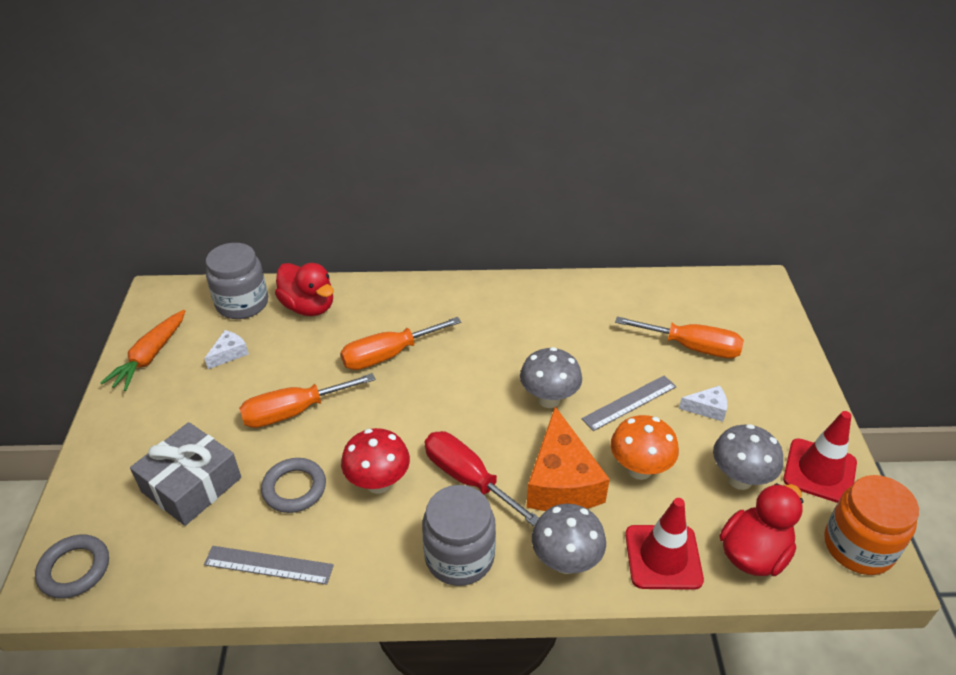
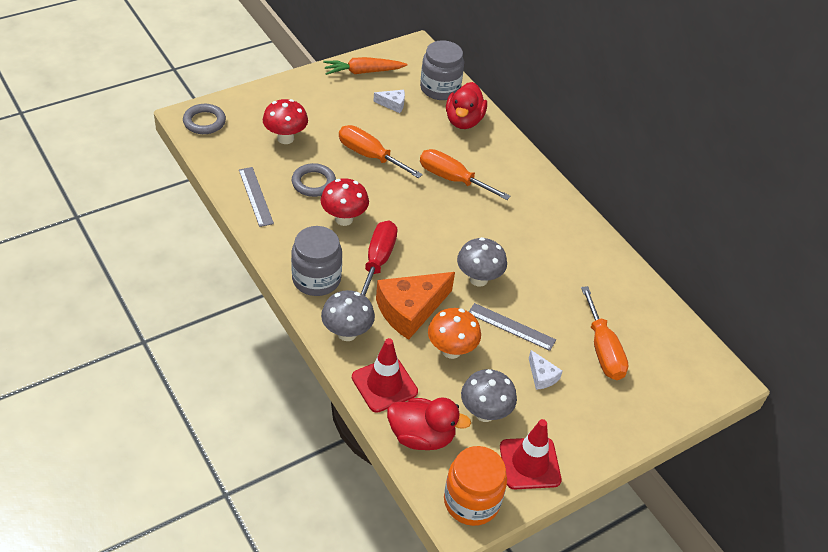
camera: 55 degrees right, 5 degrees up
grey gift [130,422,241,526] -> red mushroom [263,99,308,144]

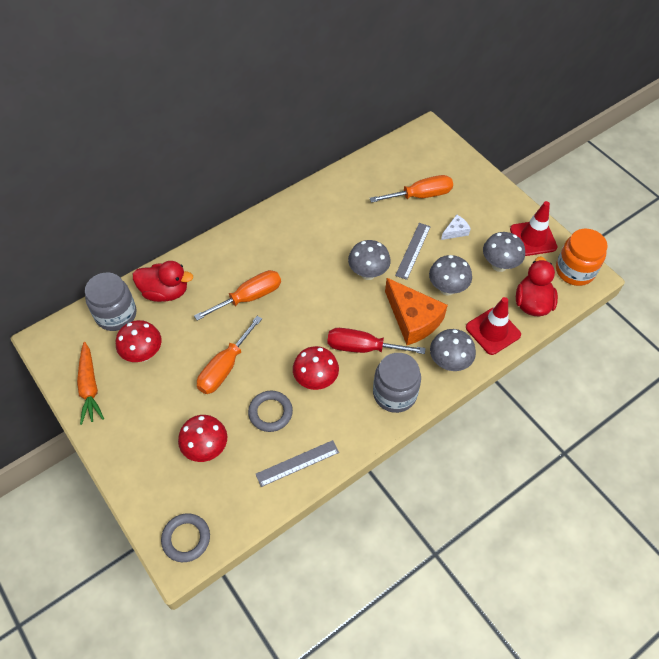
camera: 90 degrees left, 10 degrees up
white cheese [373,90,405,113] -> red mushroom [116,320,162,362]
orange screwdriver [420,149,511,200] -> orange screwdriver turned 150 degrees counterclockwise [194,270,281,321]
orange mushroom [428,308,481,359] -> grey mushroom [429,255,472,295]

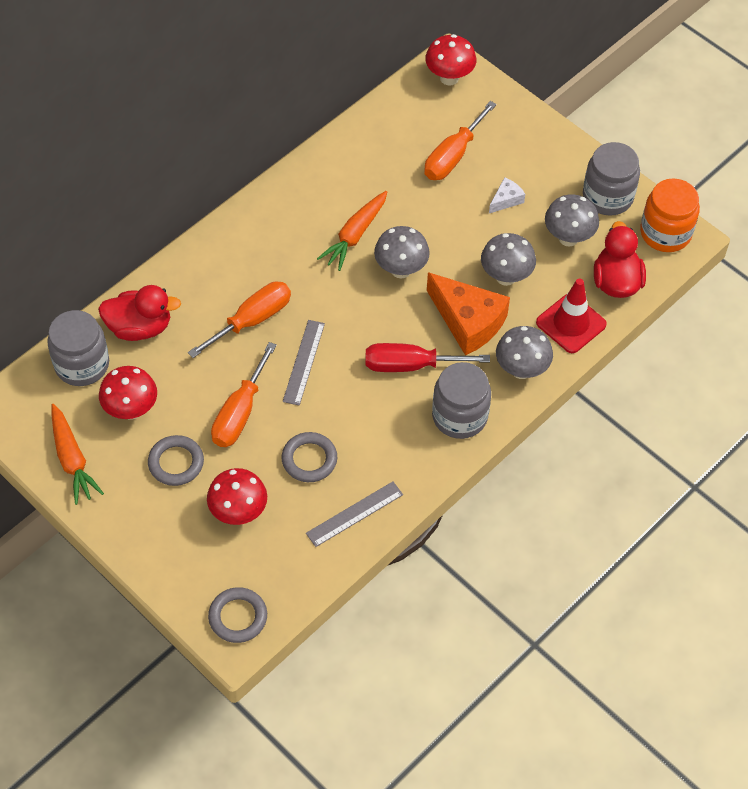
camera: 10 degrees left, 0 degrees up
red mushroom [293,346,339,390] -> red mushroom moved to [425,34,476,85]
orange screwdriver [370,175,453,203] -> orange screwdriver turned 150 degrees clockwise [424,101,497,180]
grey ruler [395,223,431,280] -> grey ruler moved to [283,320,325,406]
red traffic cone [510,201,557,256] -> grey jar [583,142,640,216]
none -> grey ring [148,435,204,486]
none -> orange carrot [317,191,387,271]

